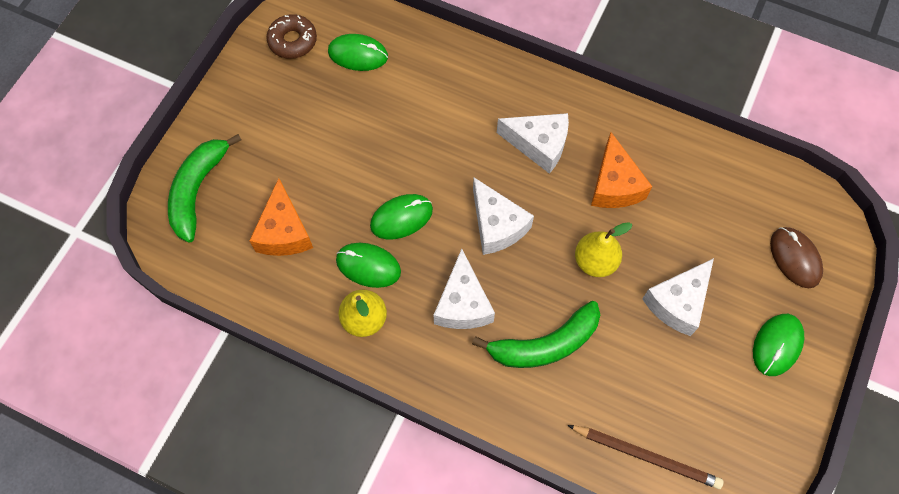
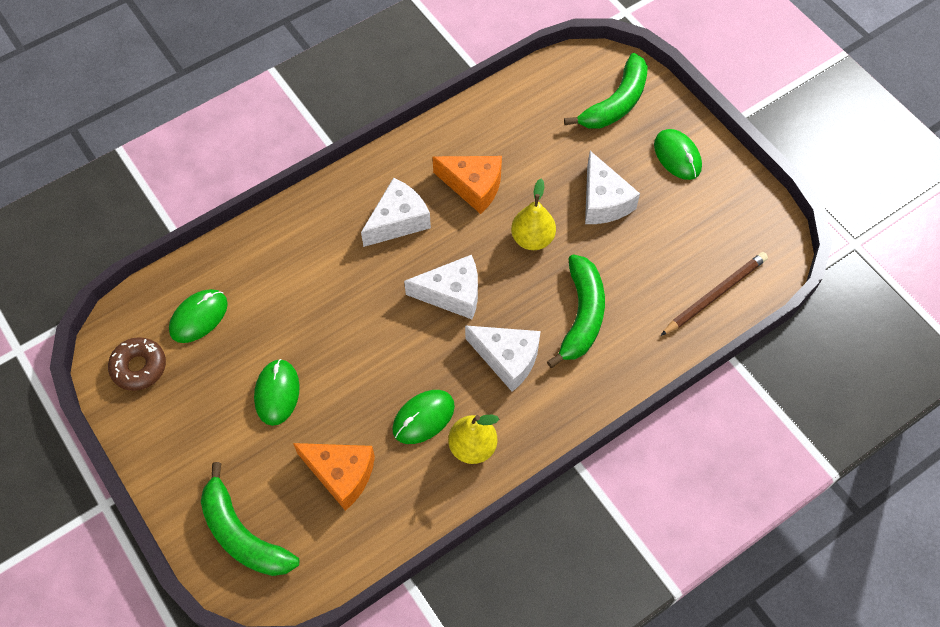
camera: 60 degrees left, 5 degrees down
green mouse [370,194,433,239] -> green mouse moved to [254,359,300,426]
brown mouse [770,227,823,288] -> green banana [564,53,648,129]

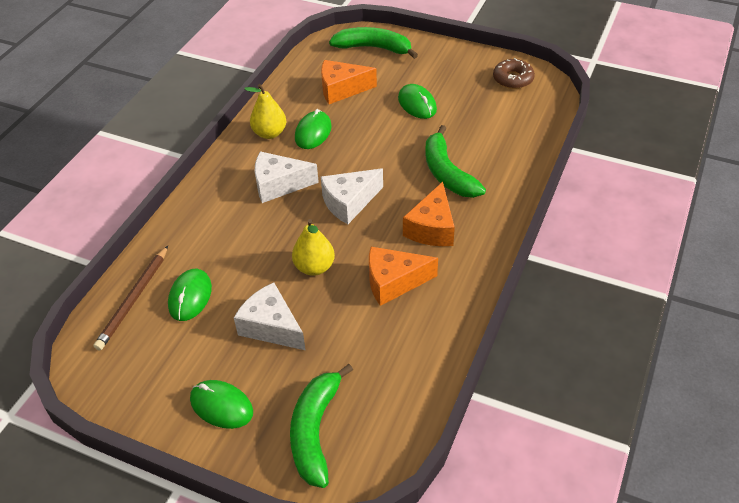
camera: 150 degrees right, 15 degrees down
green mouse [169,289,228,343] -> green mouse moved to [168,269,212,321]
white cheese [361,178,431,247] -> orange cheese [403,182,455,246]
green banana [547,254,605,368] -> green banana moved to [425,125,486,198]

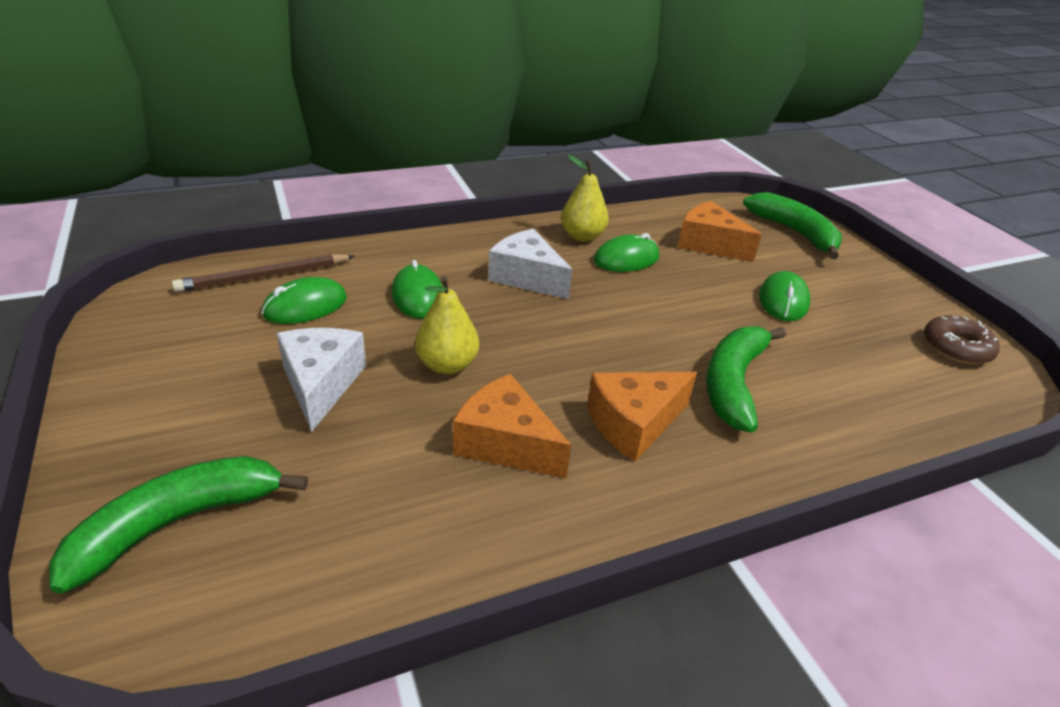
camera: 40 degrees right, 10 degrees down
green mouse [190,380,253,429] -> green mouse moved to [392,260,443,319]
white cheese [321,168,383,224] -> none

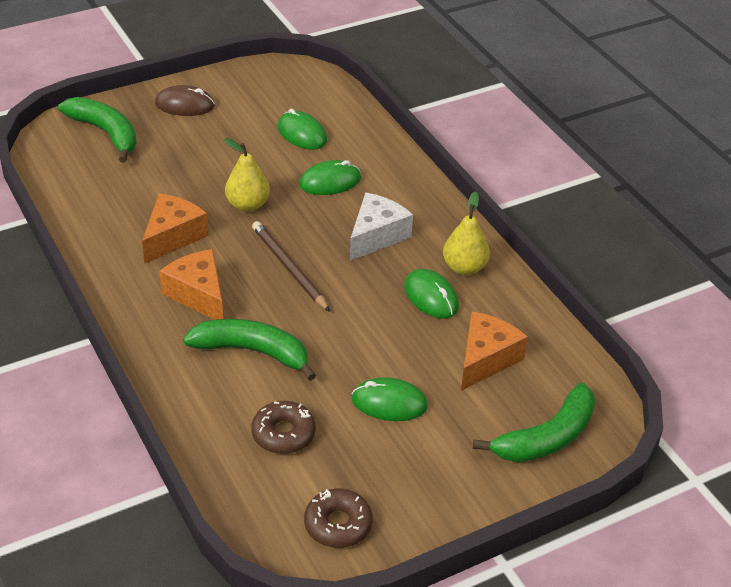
camera: 85 degrees right, 5 degrees up
brown pencil [172,254,354,292] -> brown pencil moved to [252,221,330,312]
white cheese [276,328,366,432] -> none
none -> brown mouse [155,85,215,116]
none -> brown donut [251,401,316,454]

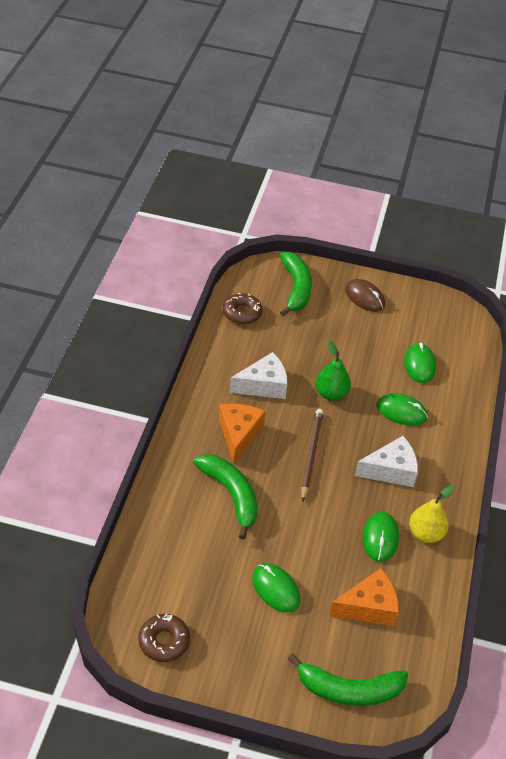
camera: 40 degrees right, 5 degrees up
orange cheese [142,194,208,263] -> white cheese [230,352,287,399]
yellow pear [224,138,270,212] -> green pear [315,341,351,401]
brown donut [251,401,316,454] -> brown donut moved to [223,293,262,325]

